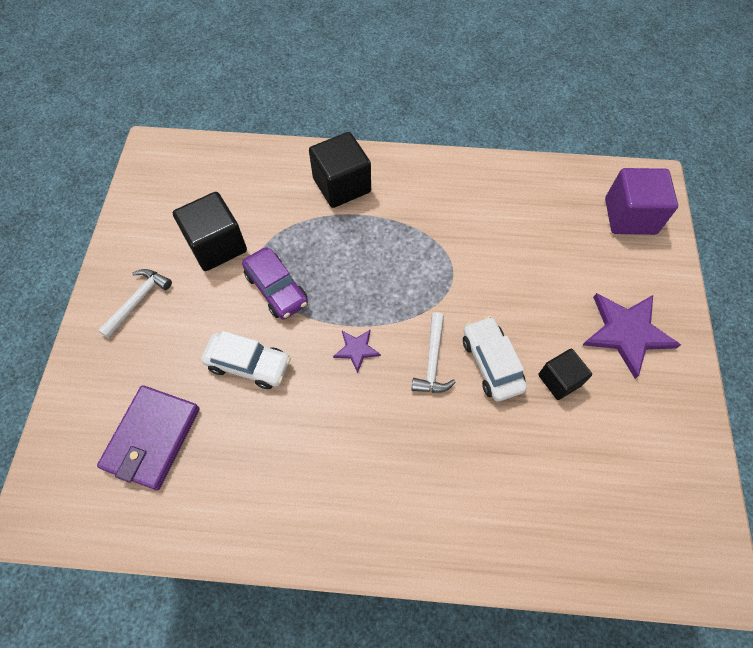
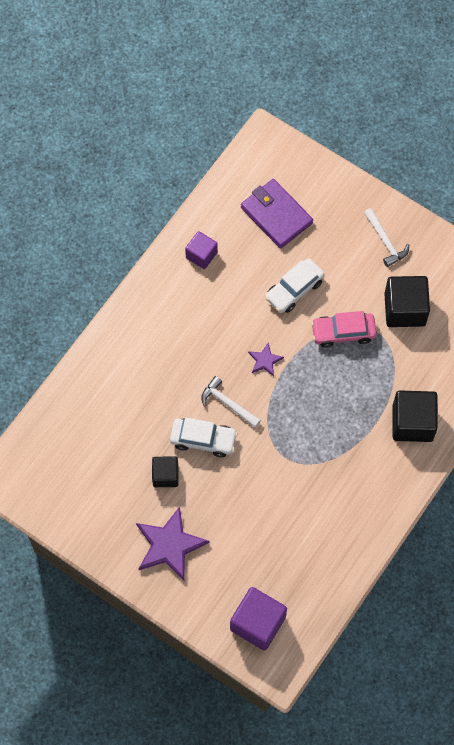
camera: 120 degrees right, 5 degrees up
purple car [242,247,308,319] -> pink car [311,311,377,348]
none -> purple cube [185,231,218,269]

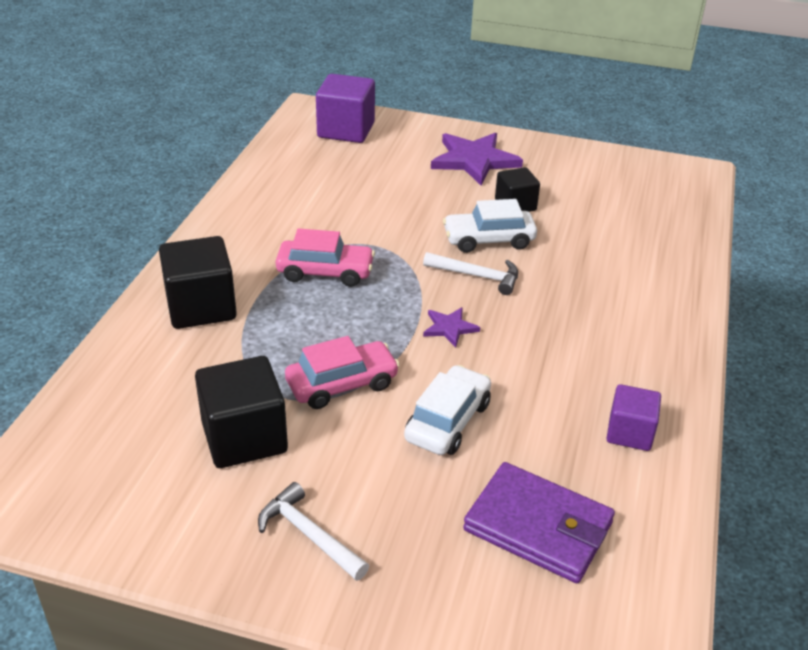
camera: 160 degrees right, 30 degrees down
none -> pink car [276,228,375,287]

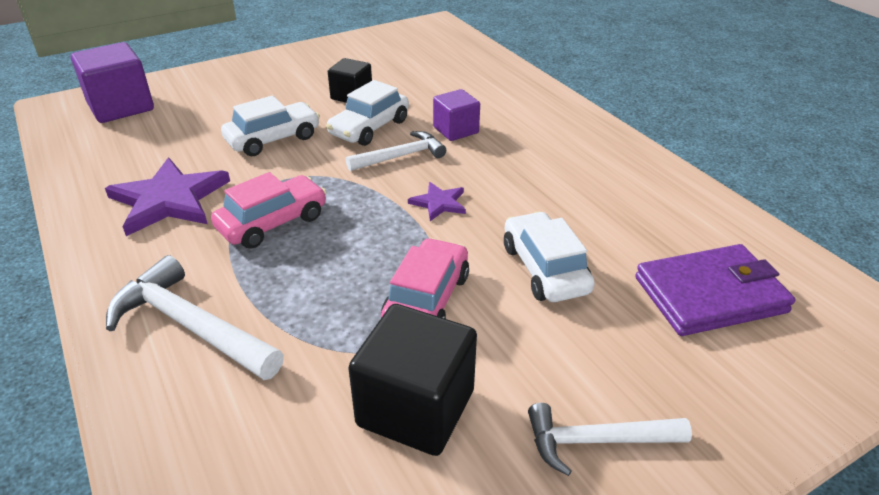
camera: 45 degrees left, 0 degrees up
black cube [159,236,237,329] -> white hammer [106,255,284,380]
purple star [431,133,523,186] -> purple star moved to [105,158,230,236]
purple cube [606,384,661,451] -> purple cube moved to [433,89,480,141]
none -> white car [221,95,320,156]

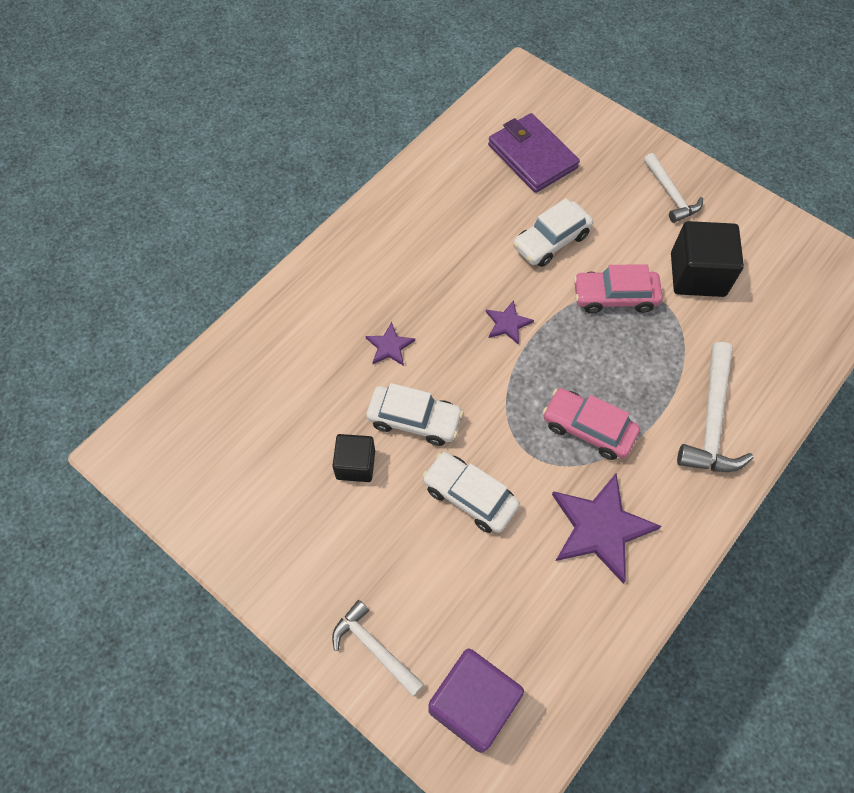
camera: 110 degrees left, 25 degrees up
white hammer [346,131,446,171] -> white hammer moved to [332,600,424,696]
purple cube [433,89,480,141] -> purple star [366,322,415,366]

